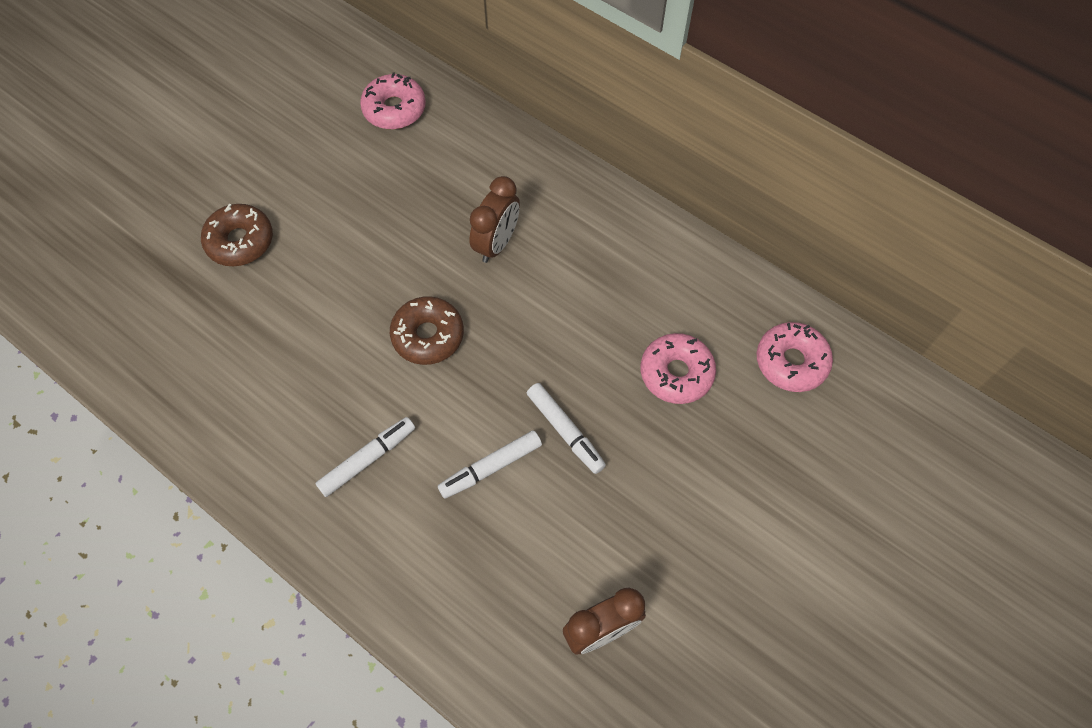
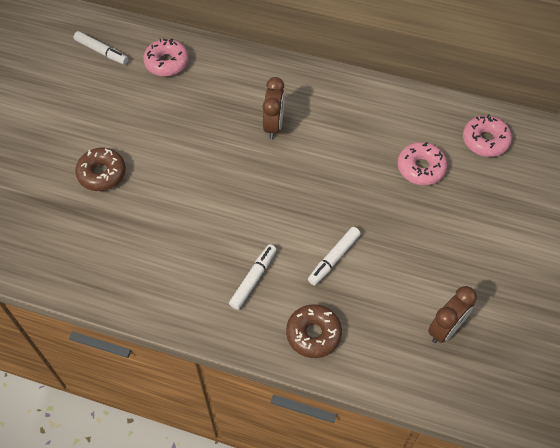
camera: 20 degrees left, 5 degrees down
brown donut [390,296,464,365] -> brown donut moved to [286,304,342,358]
white marker [527,383,606,474] -> white marker moved to [74,31,128,65]

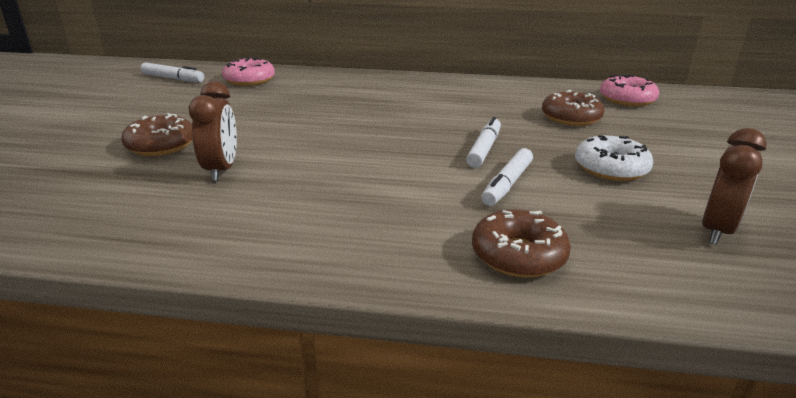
camera: 10 degrees left, 30 degrees down
white marker [229,244,277,310] -> white marker moved to [466,117,501,168]
brown clock [262,77,285,139] -> brown clock moved to [189,81,237,181]
pink donut [398,142,447,185] -> brown donut [542,90,605,126]
none -> white donut [575,135,653,181]

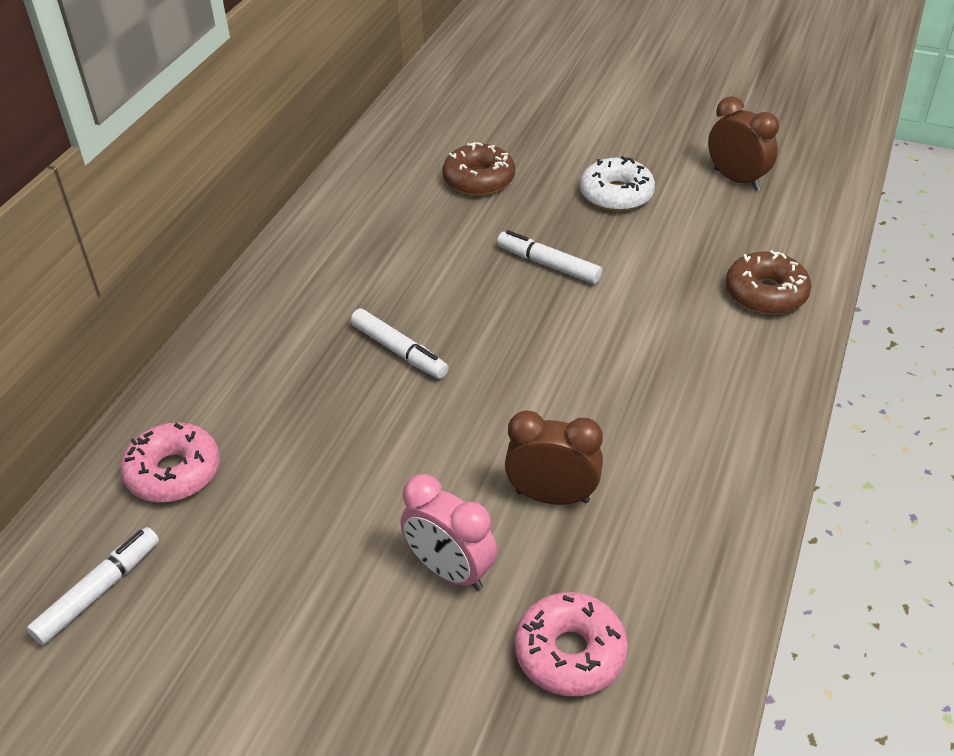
camera: 75 degrees left, 15 degrees up
brown donut [121,113,193,156] -> pink clock [400,474,497,591]
white marker [481,148,533,206] -> white marker moved to [350,309,448,379]
pink donut [600,74,659,107] -> pink donut moved to [515,592,628,696]

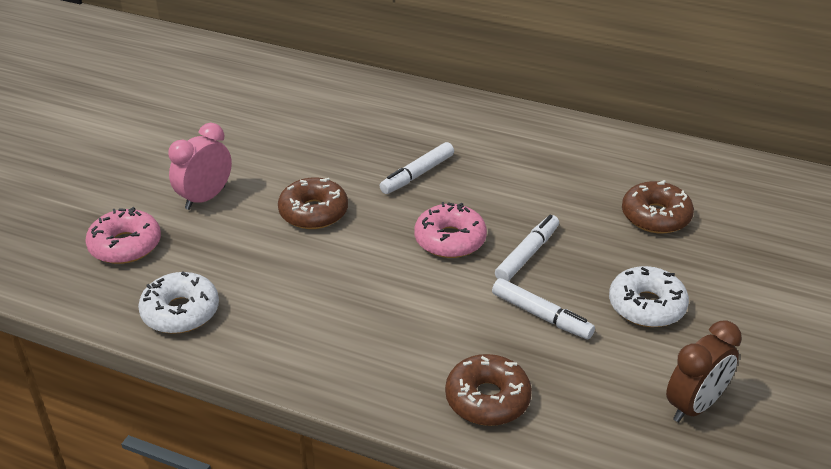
camera: 90 degrees right, 5 degrees down
white marker [27,527,159,645] -> white marker moved to [492,278,595,339]
pink donut [121,423,220,503] -> pink donut moved to [414,202,487,258]
brown clock [505,410,603,505] -> none
none -> white donut [138,272,219,334]
none -> brown donut [278,177,348,229]

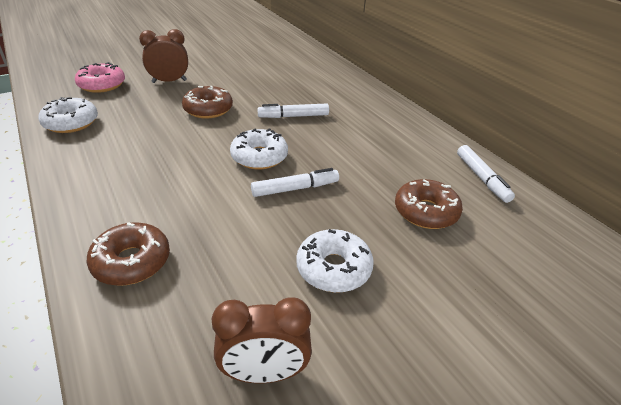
camera: 35 degrees right, 0 degrees up
pink clock [168,123,232,210] -> brown clock [139,29,188,83]
pink donut [414,202,487,258] -> white donut [230,128,288,169]
white marker [492,278,595,339] -> white marker moved to [457,145,515,203]

